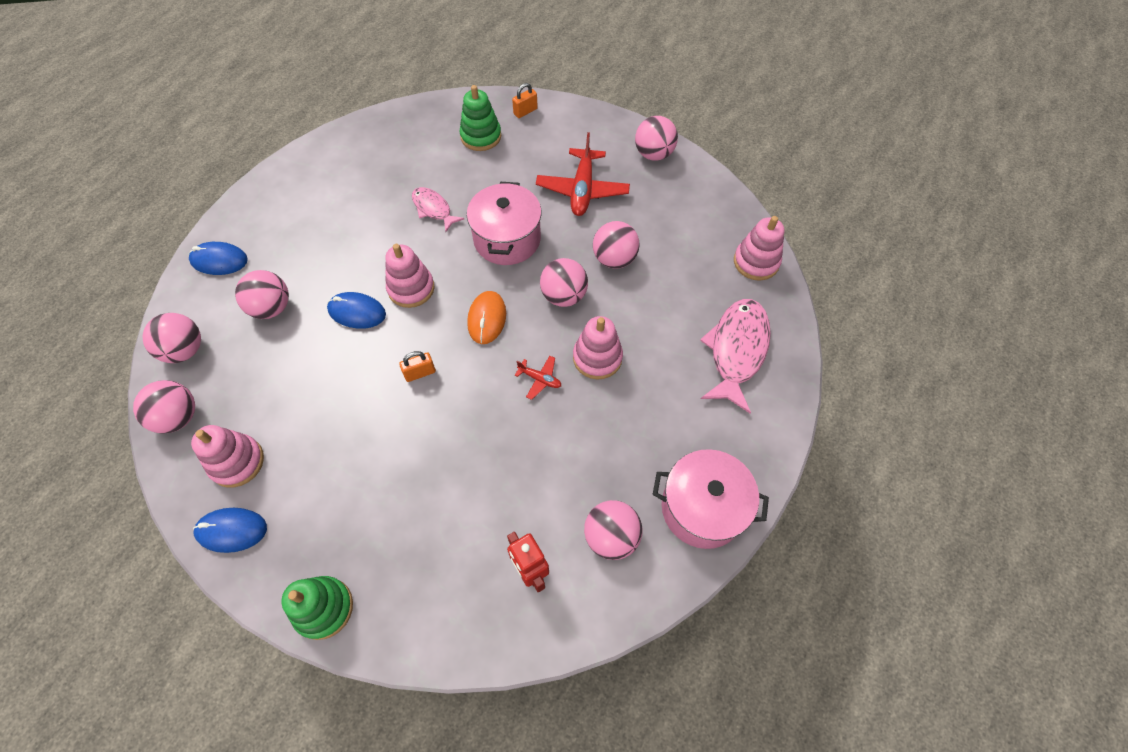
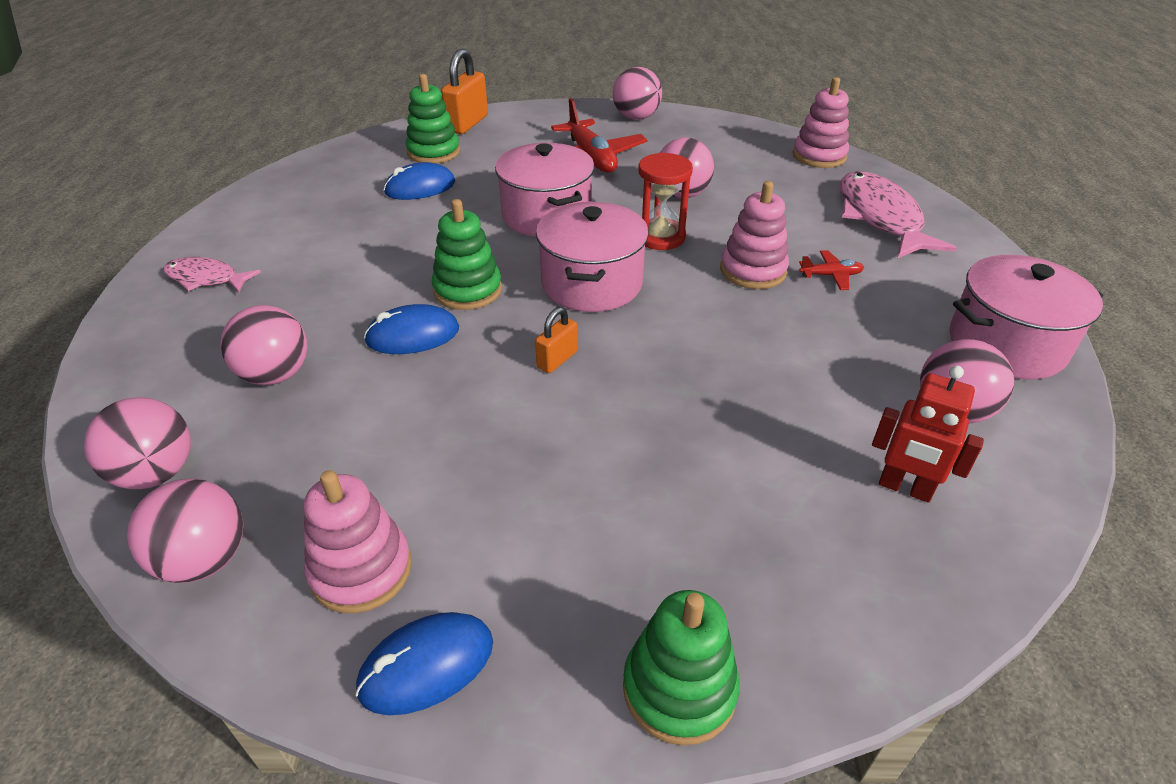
camera: 30 degrees left, 20 degrees down
blue mouse [189,242,248,275] -> blue mouse moved to [384,162,455,200]
pink stacking toy [386,244,435,308] -> green stacking toy [432,199,502,310]
pink fish [412,187,465,232] -> pink fish moved to [163,257,261,293]
orange mouse [467,291,506,344] -> pink pot [536,202,649,312]
orange padlock [512,83,538,118] -> orange padlock [441,49,488,134], size x1.76
red plane [515,356,561,400] -> red plane moved to [799,250,864,290]
pink ball [540,258,588,307] -> red hourglass [638,152,693,250]

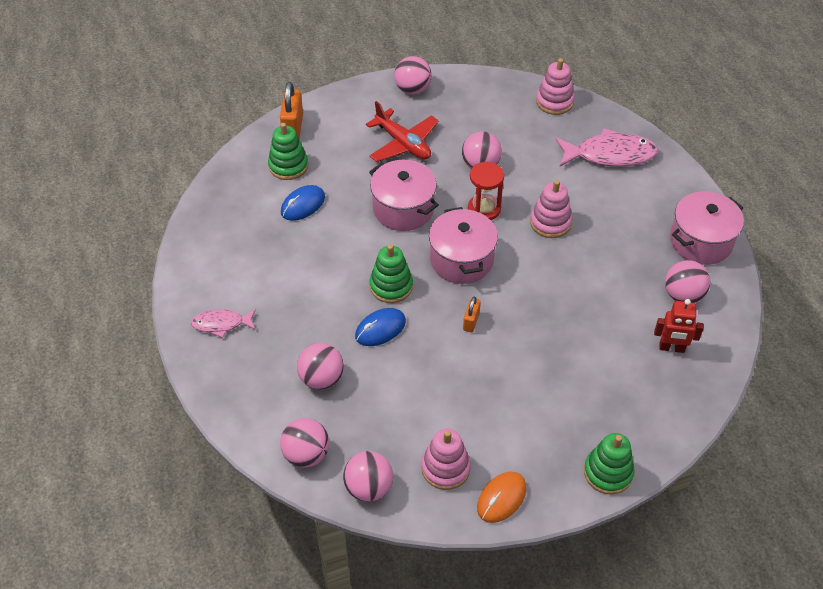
camera: 20 degrees left, 10 degrees up
blue mouse [355,612,493,715] -> orange mouse [477,472,526,523]
red plane [799,250,864,290] -> none
pink fish [840,171,957,259] -> pink fish turned 120 degrees clockwise [555,128,658,167]

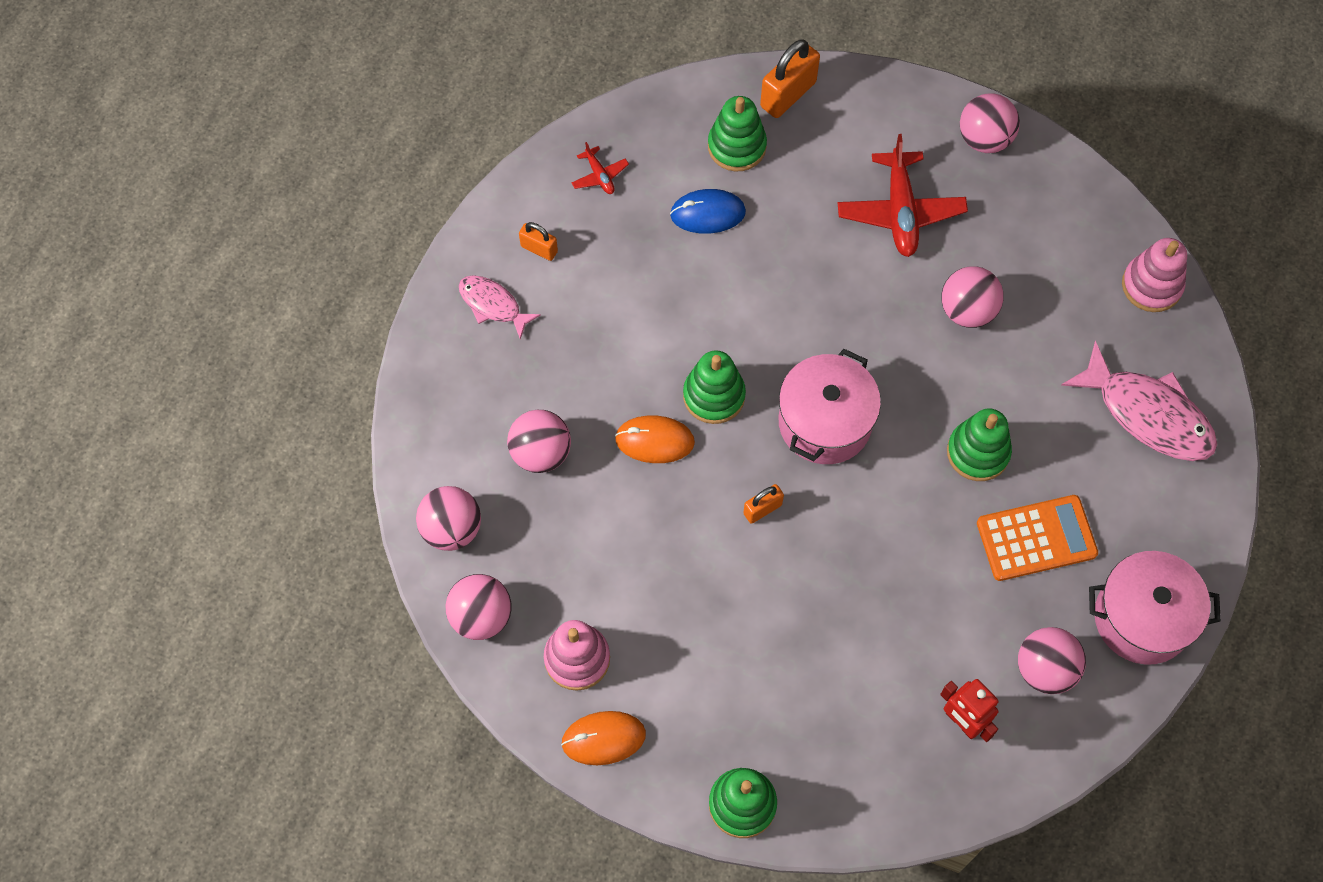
camera: 40 degrees right, 15 degrees up
blue mouse [355,308,406,346] -> orange mouse [615,416,695,463]
pink pot [369,160,439,231] -> none
red hourglass [468,162,504,220] -> none
pink stacking toy [530,180,572,238] -> green stacking toy [947,409,1012,481]
none -> orange padlock [519,222,558,261]
none -> red plane [571,142,629,194]
none -> orange calculator [977,495,1098,581]

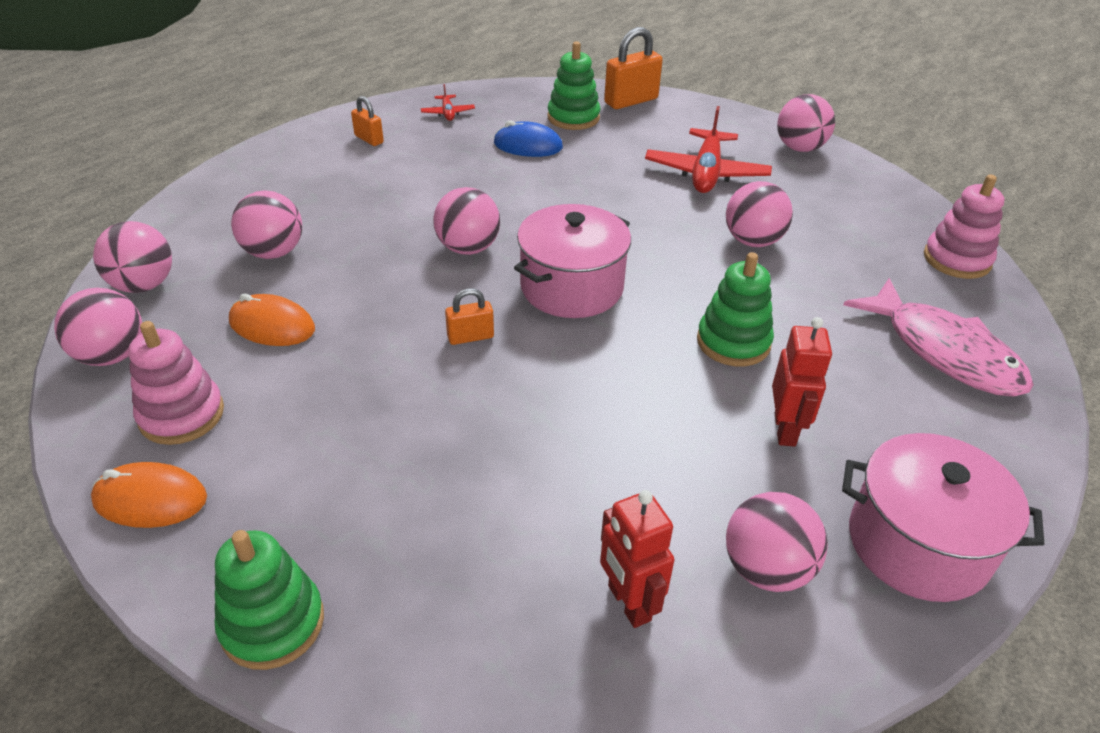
camera: 15 degrees right, 25 degrees down
pink fish [459,275,541,339] -> none
orange mouse [615,416,695,463] -> orange mouse moved to [229,294,315,346]
green stacking toy [683,350,746,424] -> pink ball [433,187,500,255]
orange calculator [977,495,1098,581] -> red robot [772,317,832,447]

